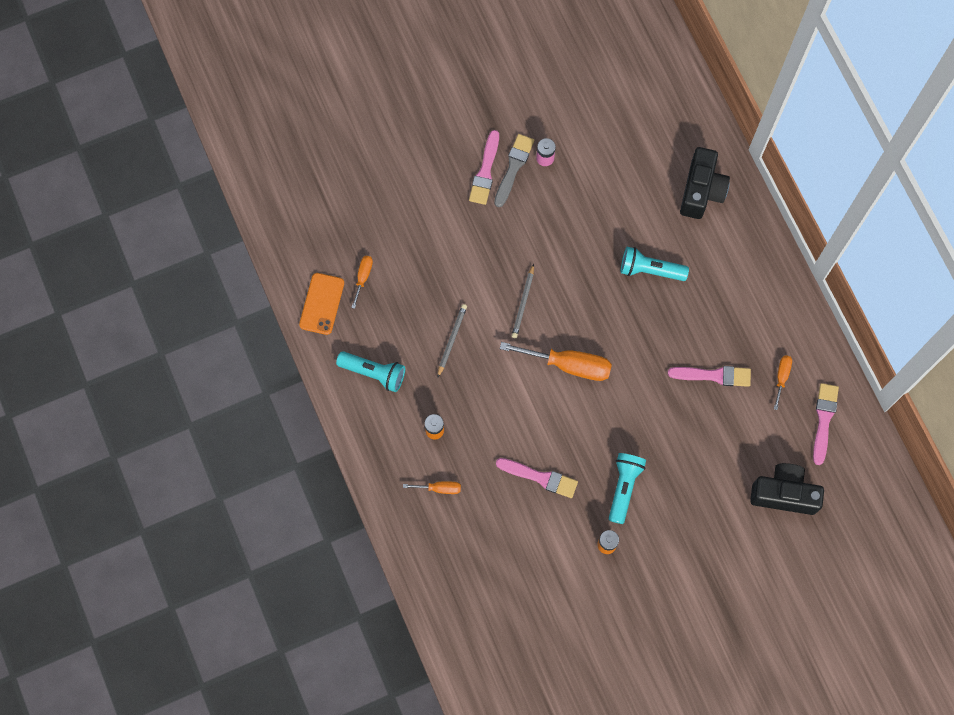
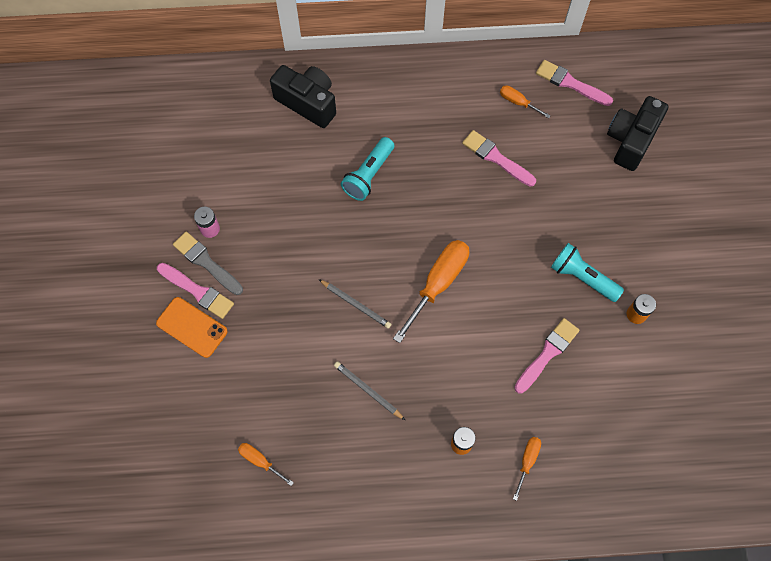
camera: 70 degrees left, 5 degrees down
orange phone [299,273,344,335] -> orange phone moved to [156,297,228,358]
turquoise flashlight [336,351,405,392] -> none
pink brush [668,366,751,387] -> pink brush turned 75 degrees counterclockwise [462,130,536,187]

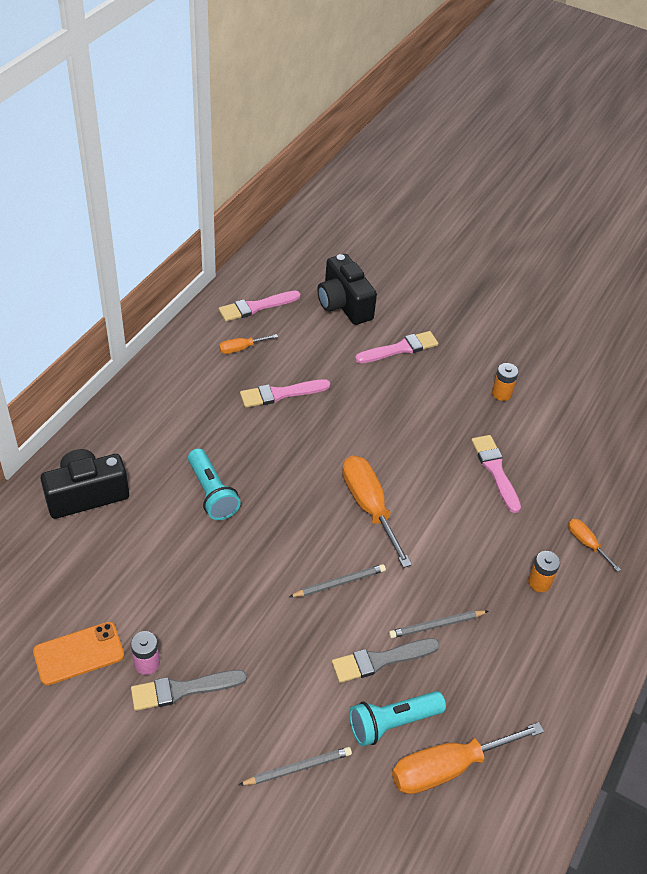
camera: 60 degrees left, 20 degrees down
orange phone [156,297,228,358] -> orange phone moved to [33,622,124,685]
pink brush [157,263,234,319] -> pink brush moved to [355,331,438,363]
orange screwdriver [238,443,294,486] -> orange screwdriver [392,722,544,794], size x1.99
turquoise flashlight [551,243,624,302] -> turquoise flashlight moved to [349,691,446,746]
none -> grey pencil [239,747,352,785]
none -> grey brush [332,638,440,683]

